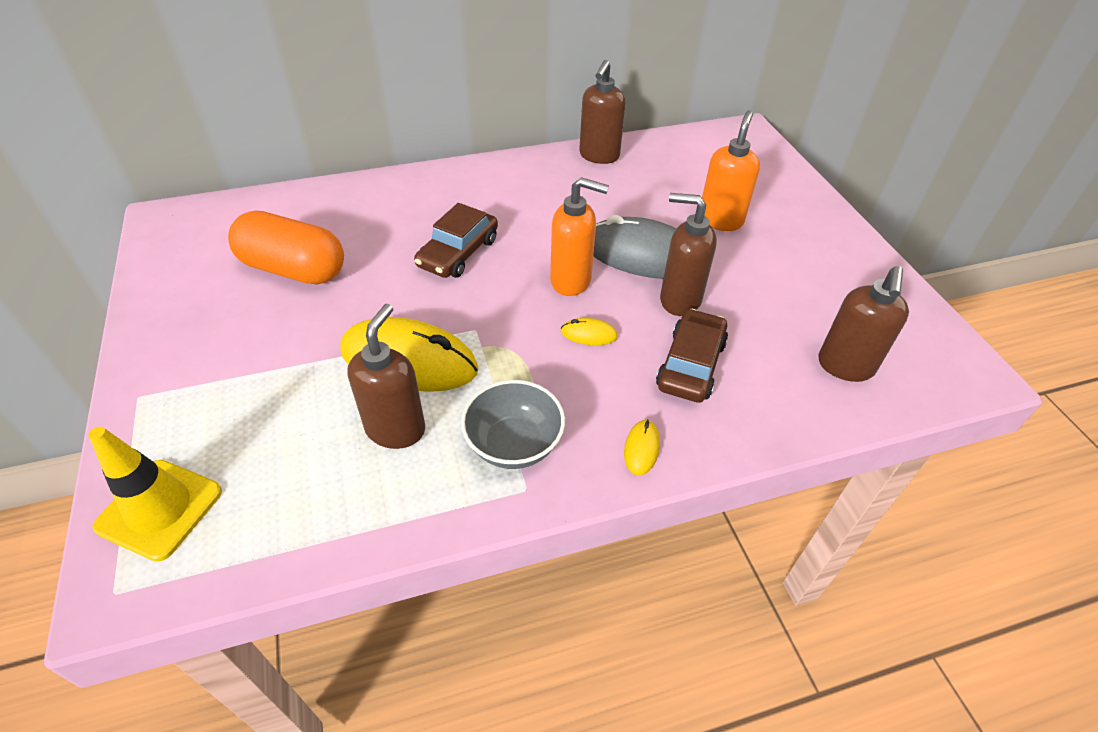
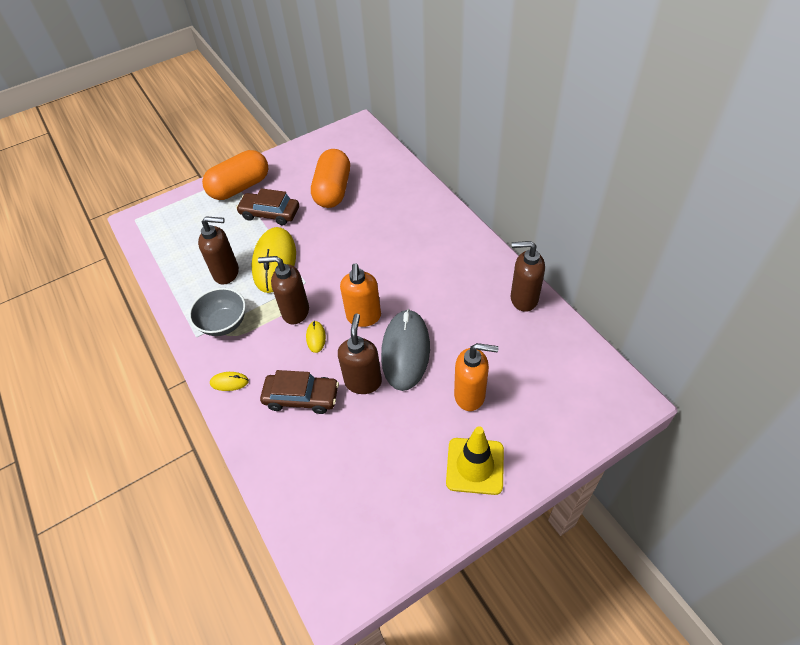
camera: 80 degrees right, 5 degrees up
yellow traffic cone [89,427,222,561] -> yellow traffic cone moved to [446,426,504,495]
brown car [414,203,498,278] -> brown car moved to [236,188,299,225]
brown soap dispenser [818,266,909,382] -> brown soap dispenser moved to [258,256,309,324]
none -> orange capsule [202,150,268,200]

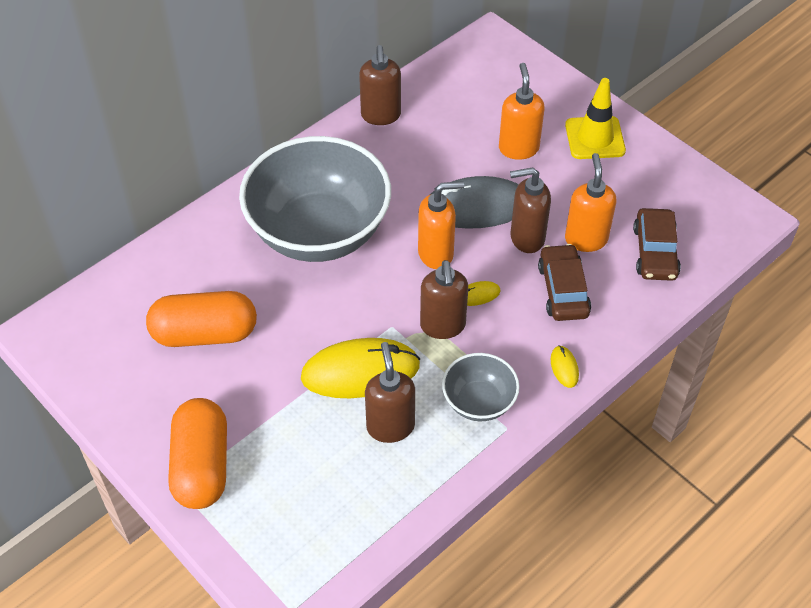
camera: 105 degrees left, 0 degrees up
orange capsule [202,150,268,200] -> orange capsule turned 45 degrees clockwise [168,398,227,509]
brown car [236,188,299,225] -> brown car moved to [633,208,681,281]
none -> grey bowl [239,136,391,262]
none -> orange soap dispenser [565,153,616,252]

